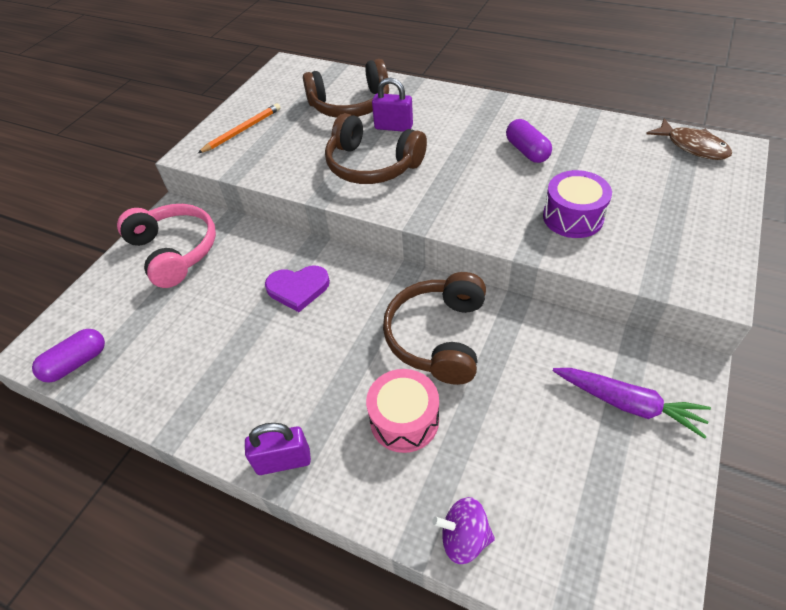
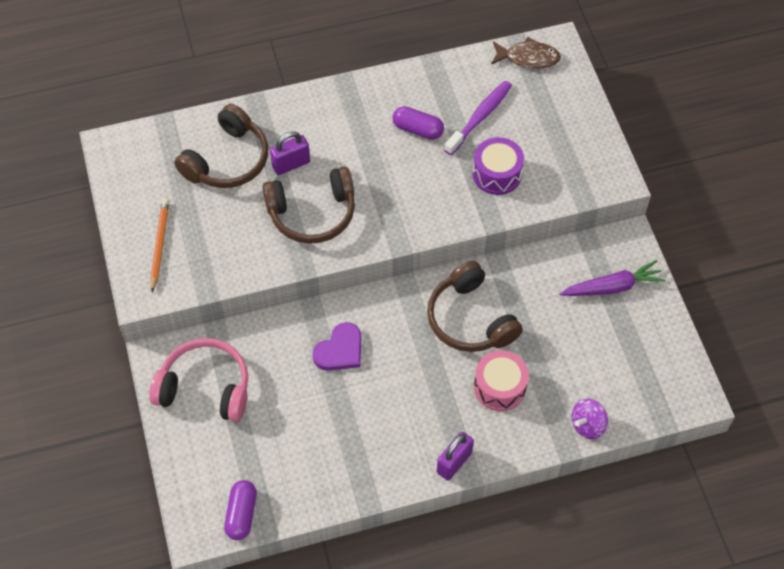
camera: 45 degrees left, 10 degrees up
none -> purple toothbrush [444,81,512,155]

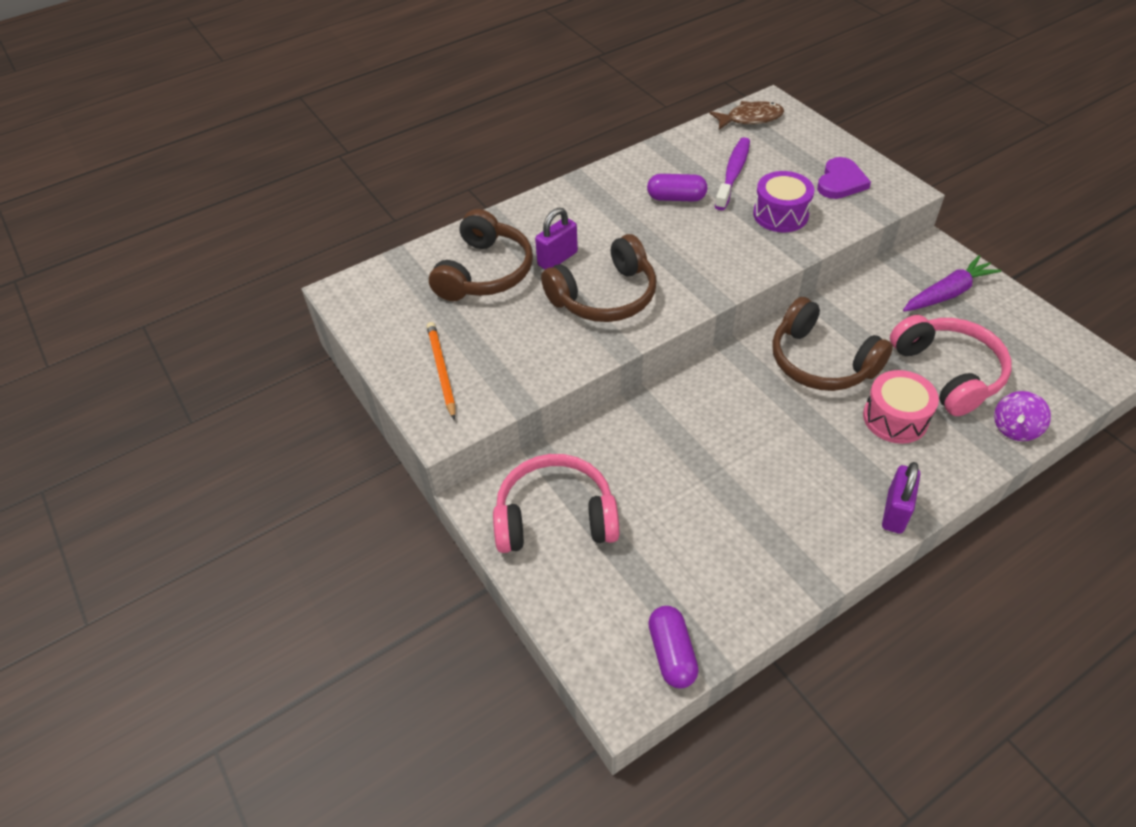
camera: 15 degrees left, 10 degrees down
purple heart [312,322,362,371] -> purple heart moved to [817,157,871,199]
none -> pink headphones [890,315,1012,416]

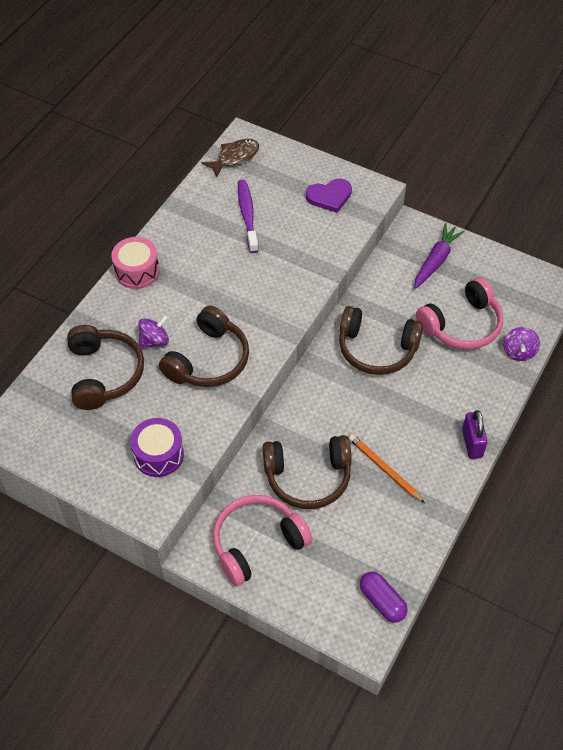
camera: 30 degrees left, 5 degrees up
orange pencil [427,322,456,420] -> orange pencil moved to [349,434,425,503]
purple padlock [535,208,578,270] -> purple spinning top [138,315,169,349]
purple capsule [647,174,708,202] -> none
purple drum [753,171,814,232] -> purple drum moved to [130,418,184,477]
purple heart [817,157,871,199] -> purple heart turned 75 degrees clockwise [306,179,352,213]
pink drum [863,370,939,444] -> pink drum moved to [111,237,160,289]
pink headphones [890,315,1012,416] -> pink headphones turned 105 degrees clockwise [416,277,503,350]
none -> brown headphones [263,435,352,509]

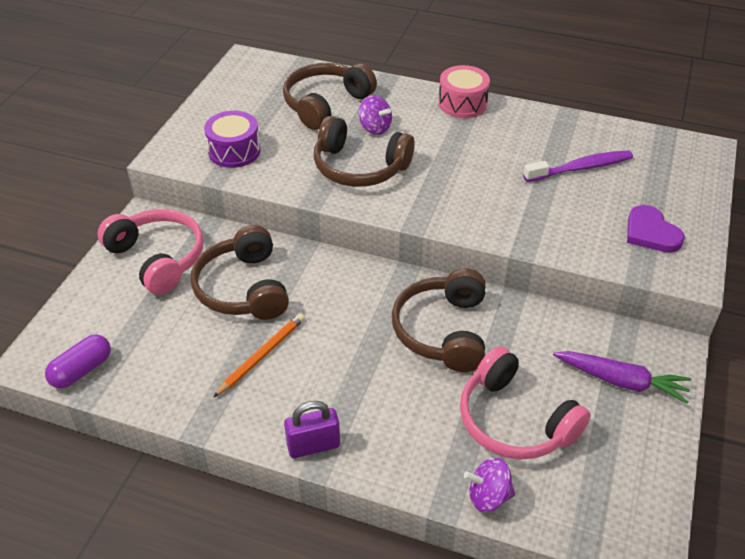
camera: 80 degrees right, 10 degrees down
brown headphones [67,325,144,410] -> brown headphones turned 150 degrees clockwise [283,63,377,130]
brown fish [201,139,259,177] -> none

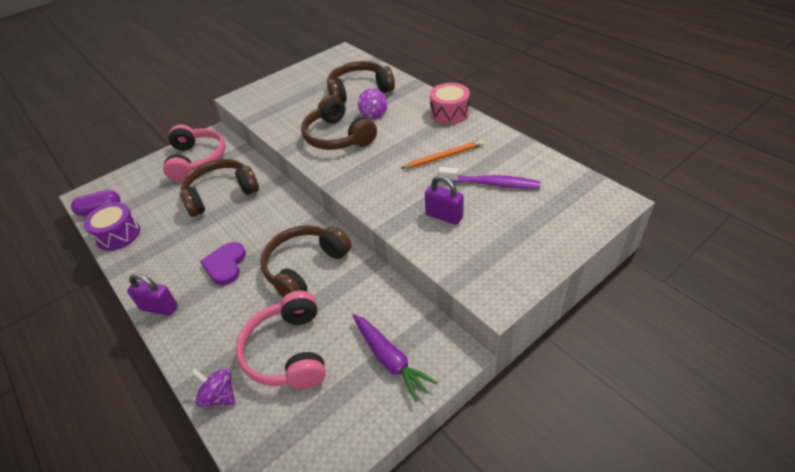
camera: 35 degrees right, 0 degrees up
brown headphones [191,225,289,320] -> brown headphones turned 45 degrees clockwise [180,159,259,217]
purple drum [204,111,261,168] -> purple drum moved to [84,202,140,251]
orange pencil [213,313,305,397] -> orange pencil moved to [401,140,484,169]
purple heart [627,205,685,253] -> purple heart moved to [200,242,246,285]
none -> purple padlock [425,175,464,225]

